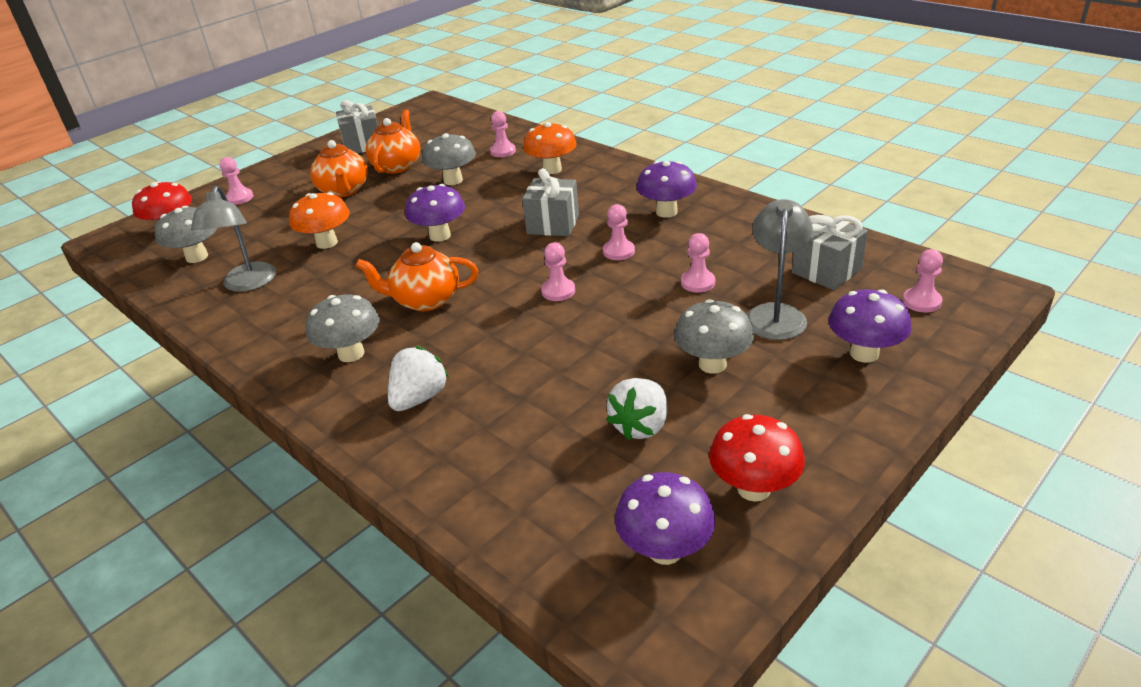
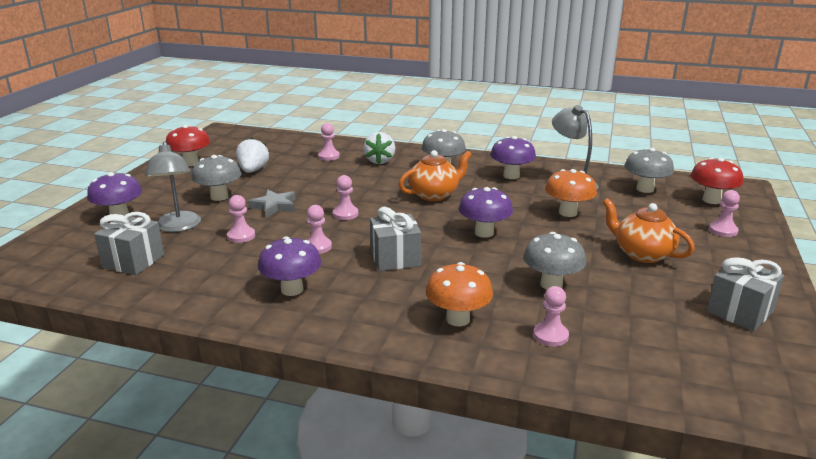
camera: 150 degrees right, 10 degrees down
orange teapot [365,109,420,174] -> none
purple mushroom [615,472,715,565] -> purple mushroom moved to [490,136,536,179]
pink pawn [903,249,943,313] -> pink pawn moved to [318,123,340,161]
none -> grey star [248,190,296,217]

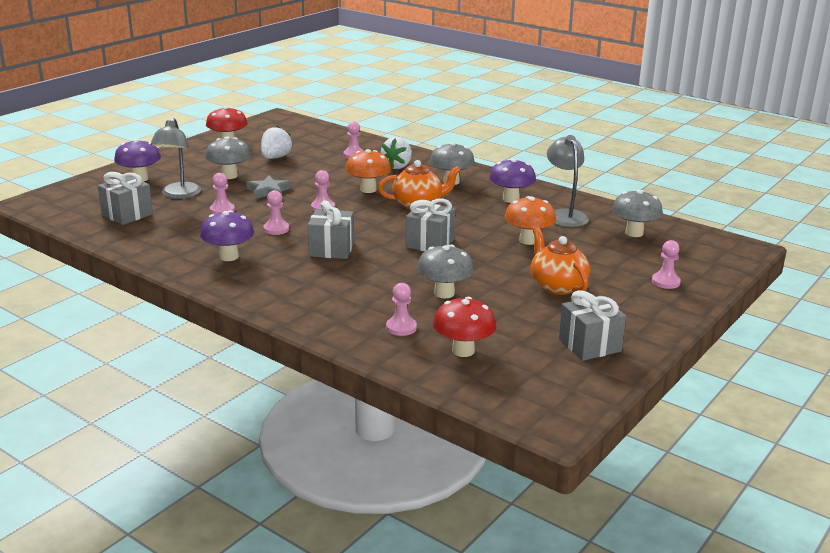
camera: 20 degrees right, 0 degrees up
orange mushroom [426,262,493,326] -> orange mushroom moved to [345,149,391,193]
purple mushroom [459,187,513,238] -> grey gift [406,198,455,252]
red mushroom [690,158,743,204] -> red mushroom moved to [433,297,496,357]

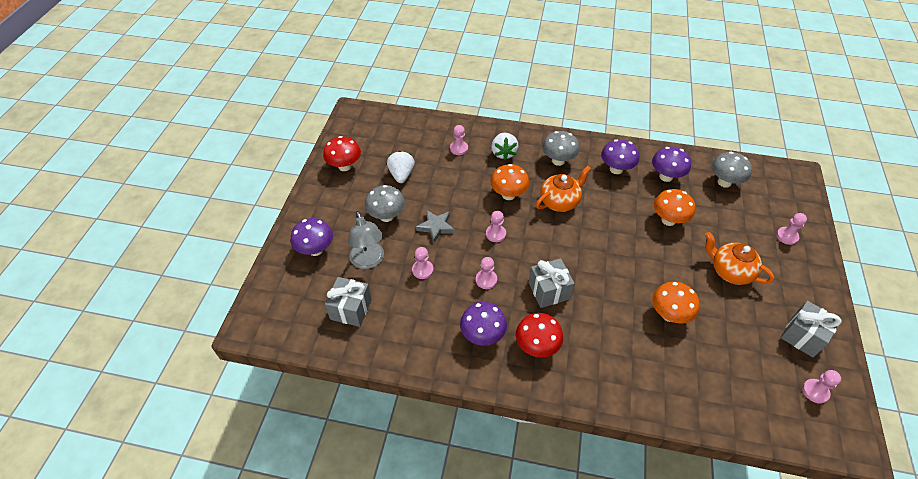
camera: 25 degrees left, 25 degrees up
pink pawn [386,283,417,336] -> pink pawn moved to [802,370,841,404]
grey gift [406,198,455,252] -> none
grey mushroom [417,245,474,298] -> orange mushroom [652,282,699,323]
red mushroom [433,297,496,357] -> red mushroom moved to [516,313,563,358]
grey lamp [547,135,589,227] -> purple mushroom [652,146,691,182]

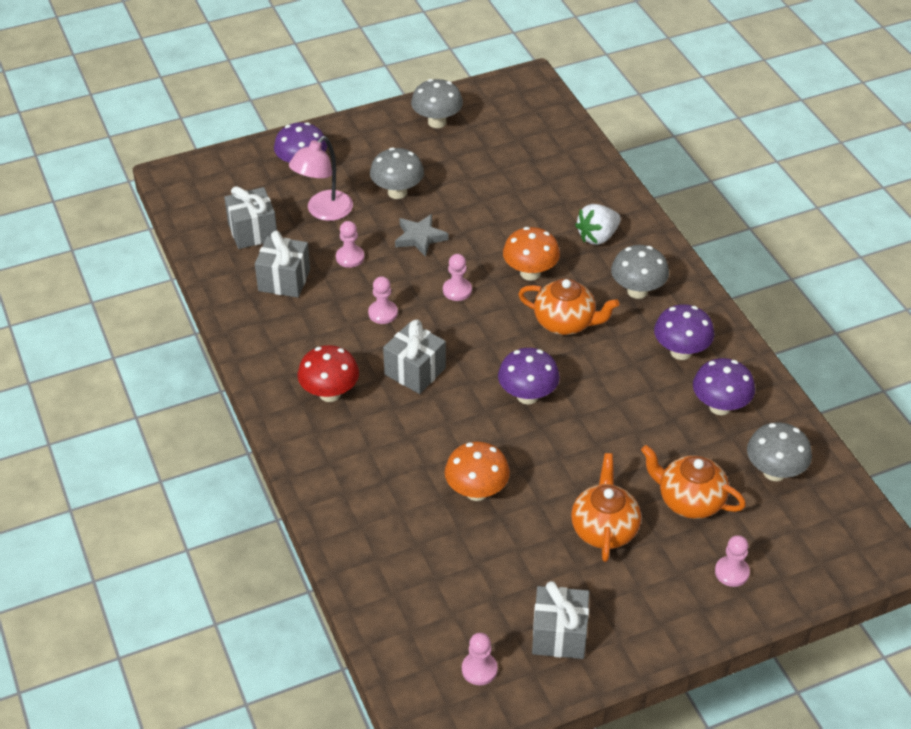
camera: 55 degrees right, 5 degrees down
red mushroom [323,136,361,171] -> grey mushroom [411,79,463,128]
grey lamp [348,211,384,269] -> pink lamp [289,136,353,221]
white strawberry [387,151,415,183] -> none
pink pawn [450,125,468,155] -> none
purple mushroom [460,302,507,346] -> purple mushroom moved to [498,348,560,404]
orange mushroom [654,189,695,226] -> none
none -> grey gift [255,230,310,298]
none -> orange teapot [641,445,746,519]

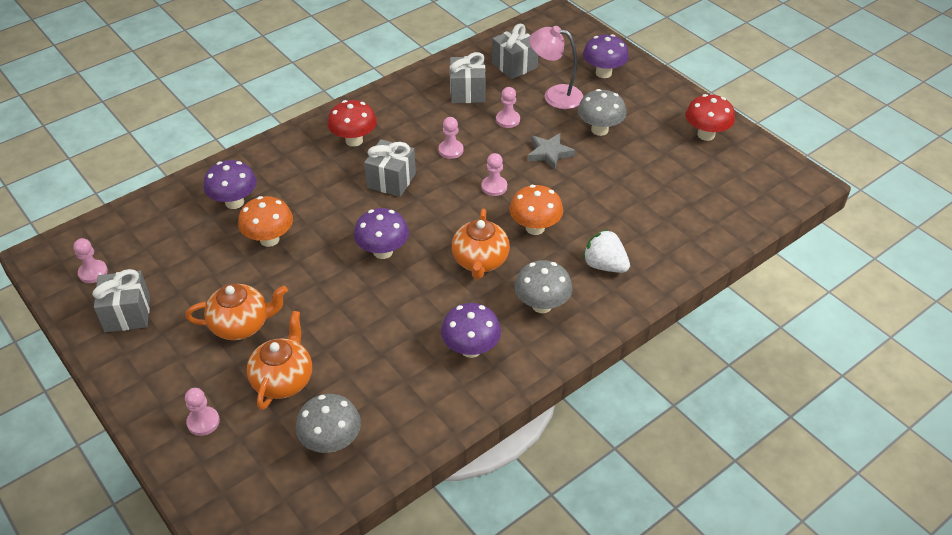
camera: 75 degrees right, 0 degrees up
grey mushroom [411,79,463,128] -> red mushroom [686,94,735,141]
purple mushroom [693,358,755,415] -> purple mushroom moved to [203,160,257,209]

